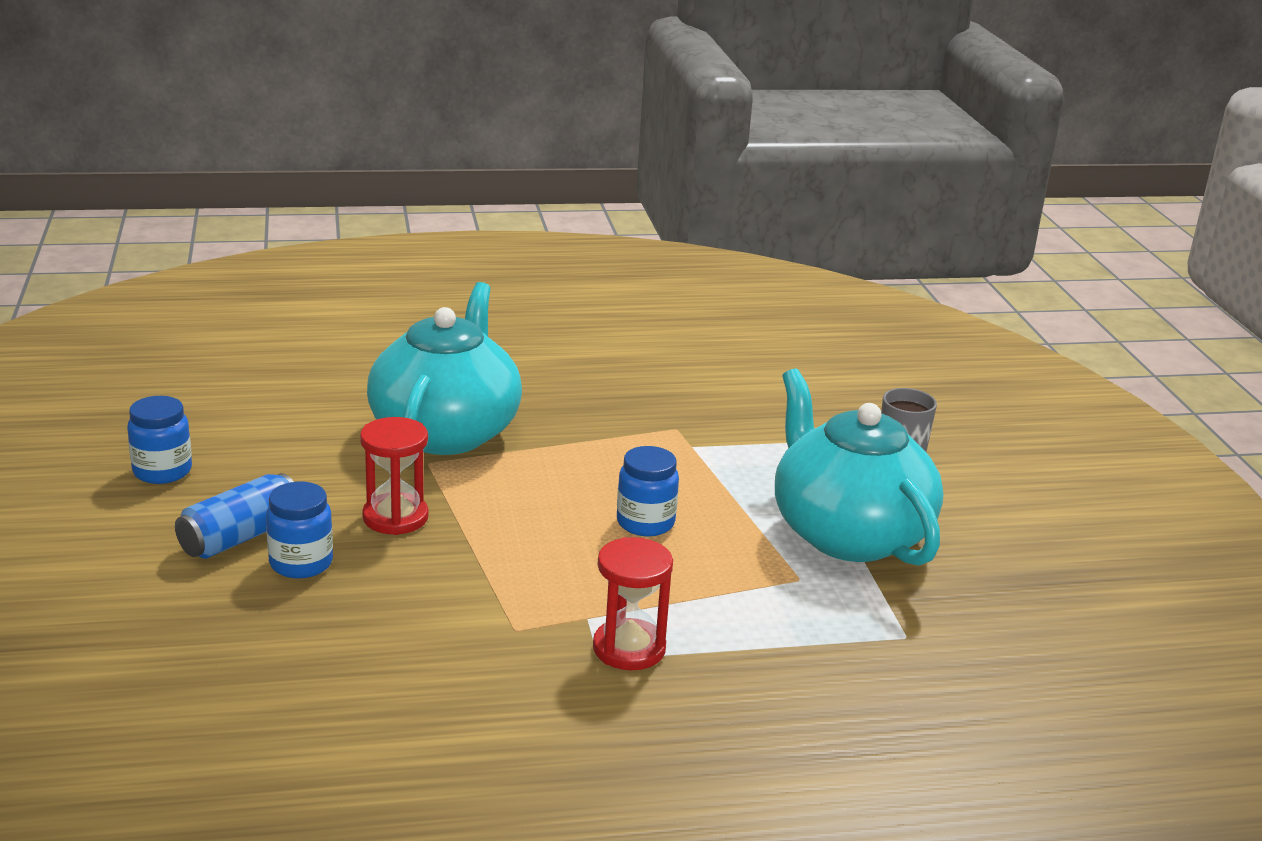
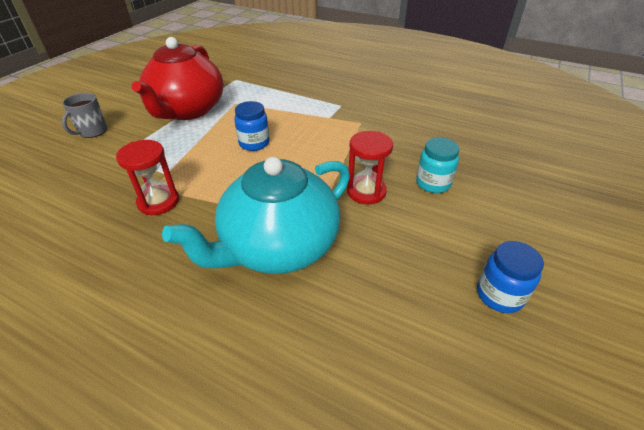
camera: 140 degrees left, 15 degrees up
blue can [175,473,294,559] -> none
blue jar [266,482,333,579] -> turquoise jar [416,137,459,193]
red hourglass [593,537,673,670] -> red hourglass moved to [116,140,179,215]
turquoise teapot [775,368,944,566] -> red teapot [132,37,224,120]

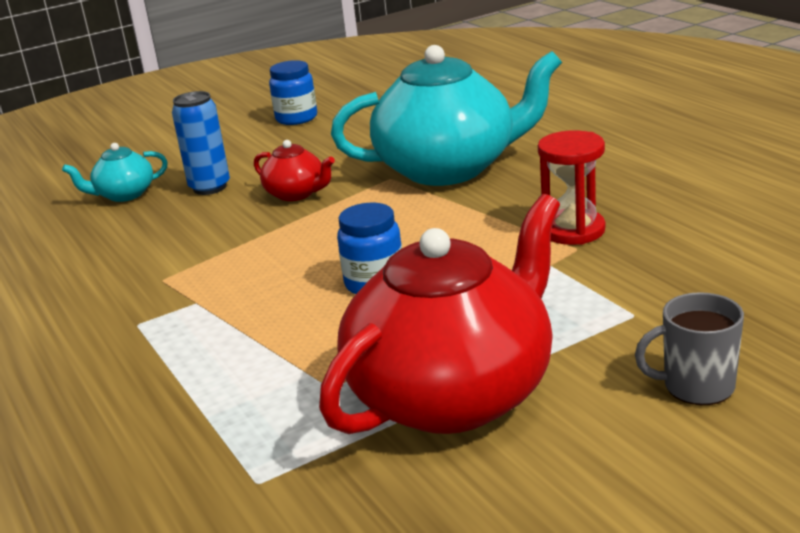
camera: 145 degrees left, 15 degrees down
grey mug [62,93,107,138] -> grey mug turned 150 degrees counterclockwise [635,292,744,405]
red hourglass [347,131,393,204] -> red teapot [254,140,335,201]
turquoise jar [416,137,459,193] -> blue can [172,91,230,195]
none -> turquoise teapot [62,143,168,202]

